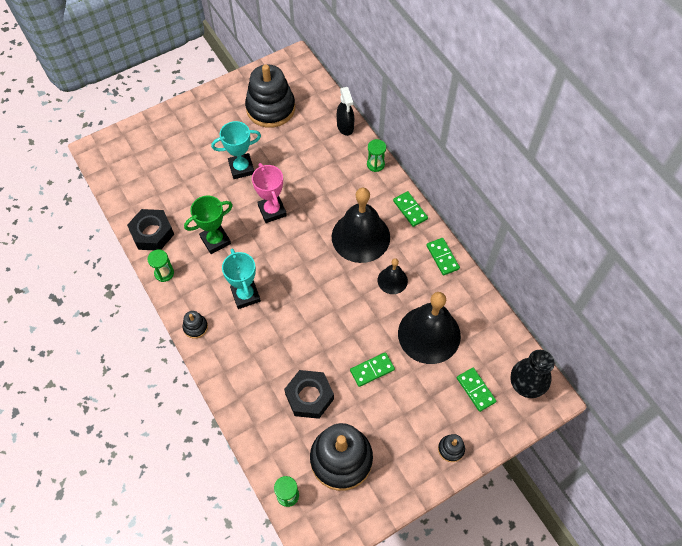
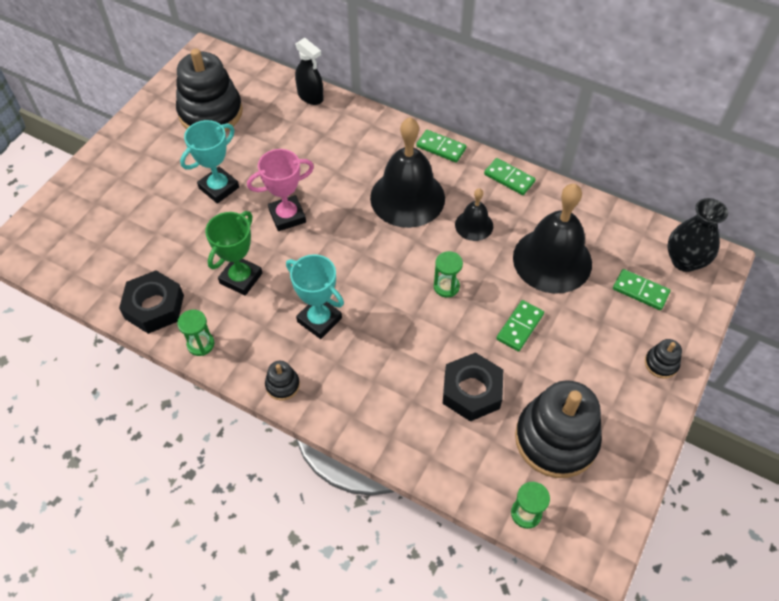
camera: 30 degrees left, 5 degrees down
pink trophy [252,163,287,223] -> pink trophy turned 60 degrees counterclockwise [247,149,314,231]
green hourglass [367,139,386,172] -> green hourglass moved to [434,251,463,298]

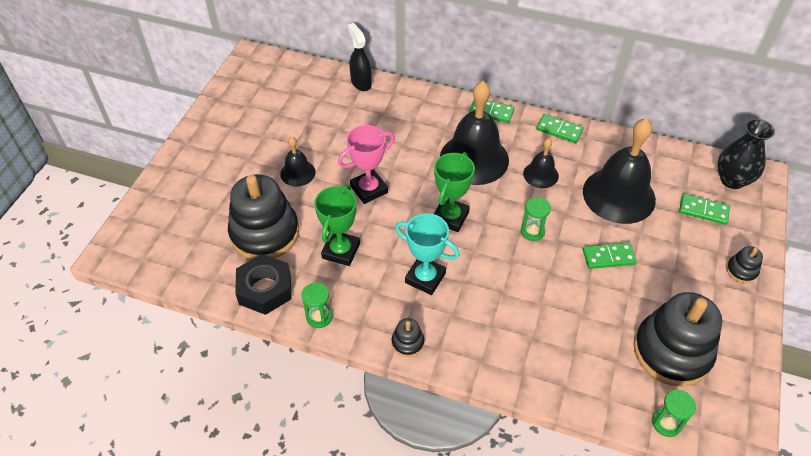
camera: 10 degrees left, 5 degrees down
black stacking toy [176,48,243,132] -> black stacking toy moved to [228,174,299,260]
turquoise trophy [180,120,239,204] -> black bell [280,136,316,187]
black spray bottle [295,38,324,105] -> black spray bottle turned 150 degrees counterclockwise [348,23,372,91]
black nut [443,352,503,421] -> none
green domino [496,300,544,352] -> green domino turned 60 degrees clockwise [583,243,637,269]
none -> green trophy [434,152,475,232]

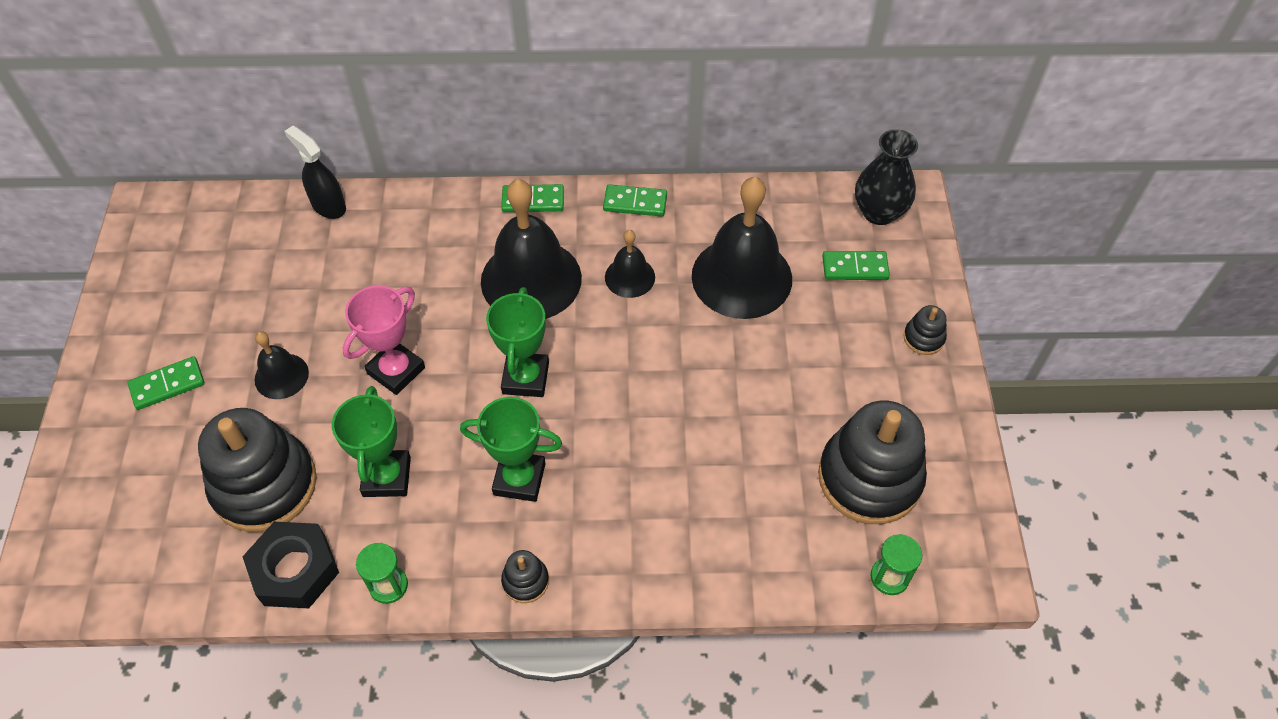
camera: 20 degrees left, 5 degrees up
turquoise trophy [395,213,460,295] -> green trophy [460,397,562,502]
green hourglass [521,197,551,241] -> none
green domino [583,243,637,269] -> green domino moved to [128,356,204,410]

